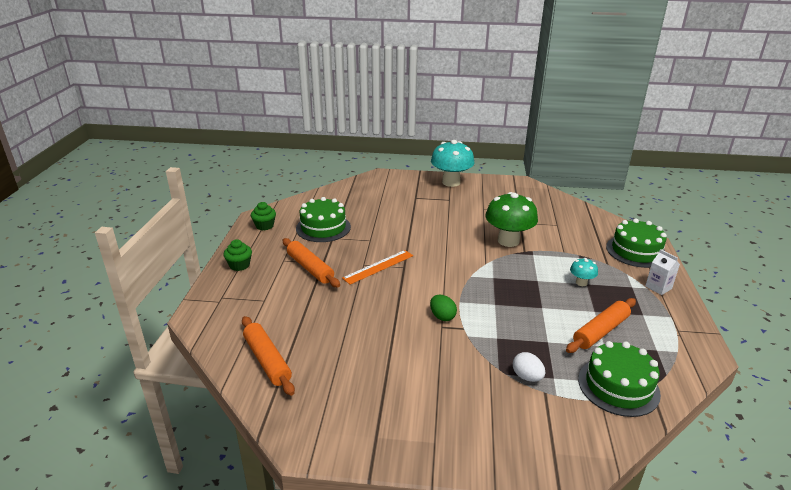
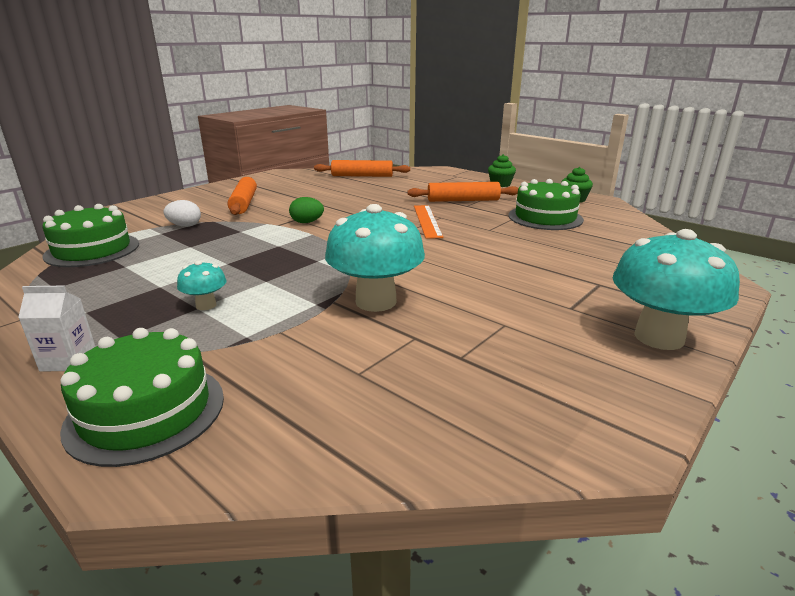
camera: 125 degrees right, 5 degrees down
green mushroom [485,192,538,247] -> turquoise mushroom [325,204,425,312]
orange rolling pin [566,298,636,353] -> orange rolling pin moved to [228,177,257,215]

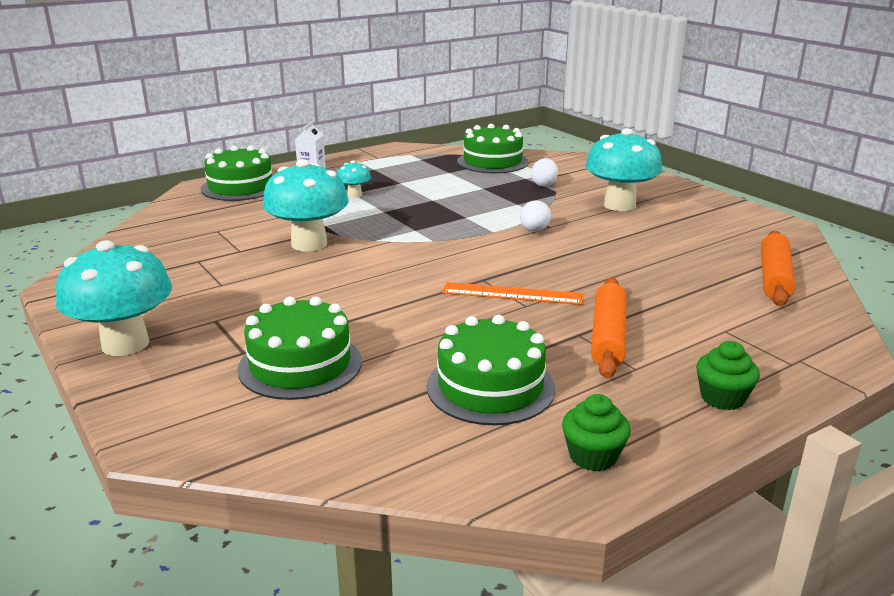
camera: 105 degrees right, 0 degrees up
orange rolling pin [228,177,257,215] -> turquoise mushroom [585,128,663,211]
green egg [289,197,324,223] -> white egg [520,200,551,232]
none -> green cake [237,297,362,400]

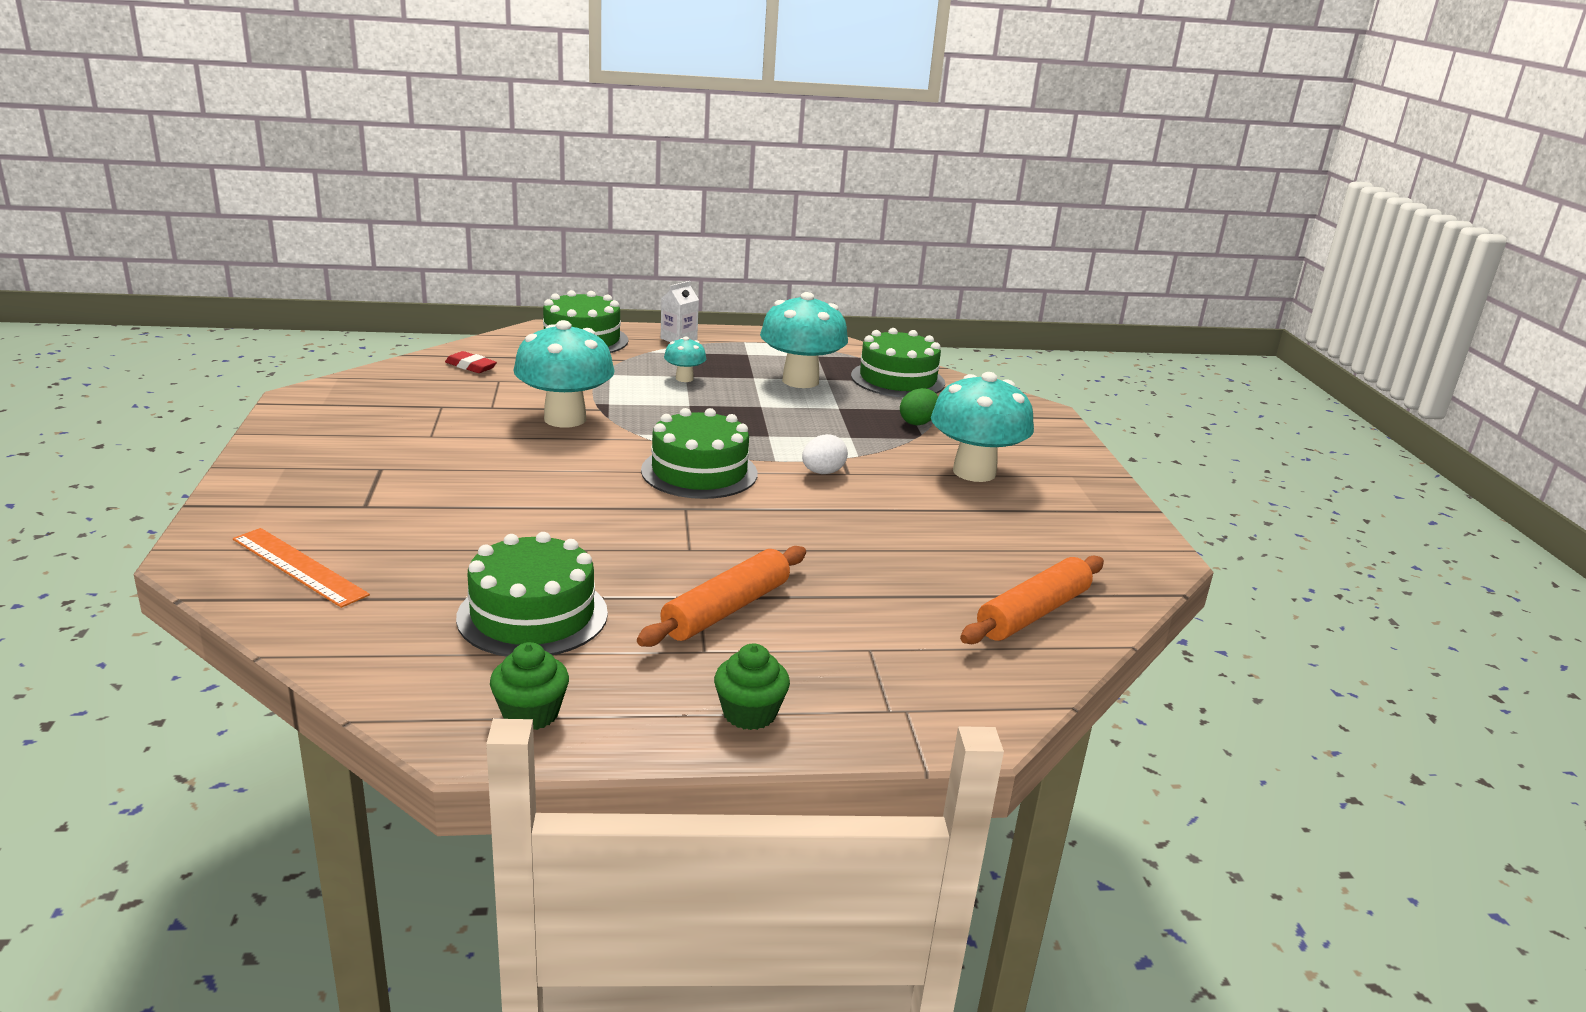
camera: 25 degrees right, 0 degrees up
turquoise mushroom [56,240,172,356] -> turquoise mushroom moved to [760,292,848,388]
green cake [237,297,362,400] -> green cake moved to [641,408,758,499]
orange ruler [442,282,583,305] -> orange ruler moved to [233,528,370,608]
white egg [531,158,558,187] -> green egg [900,388,938,426]
none -> red eraser [445,351,497,373]

